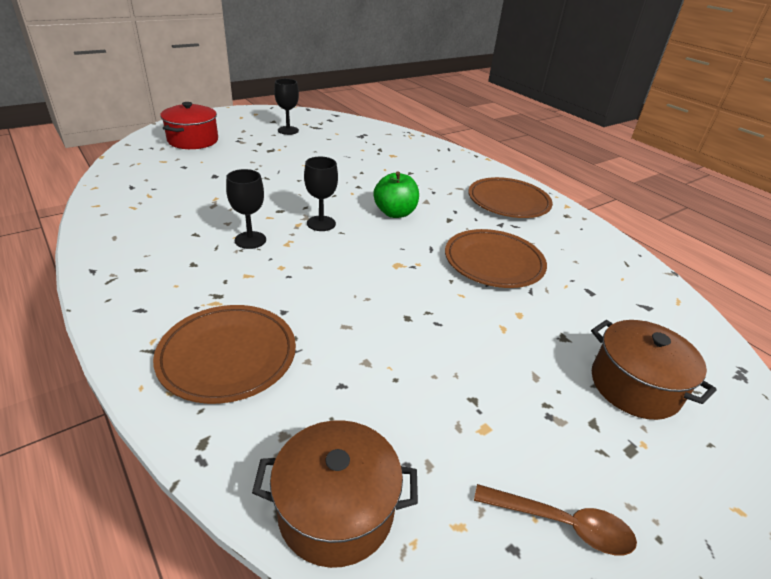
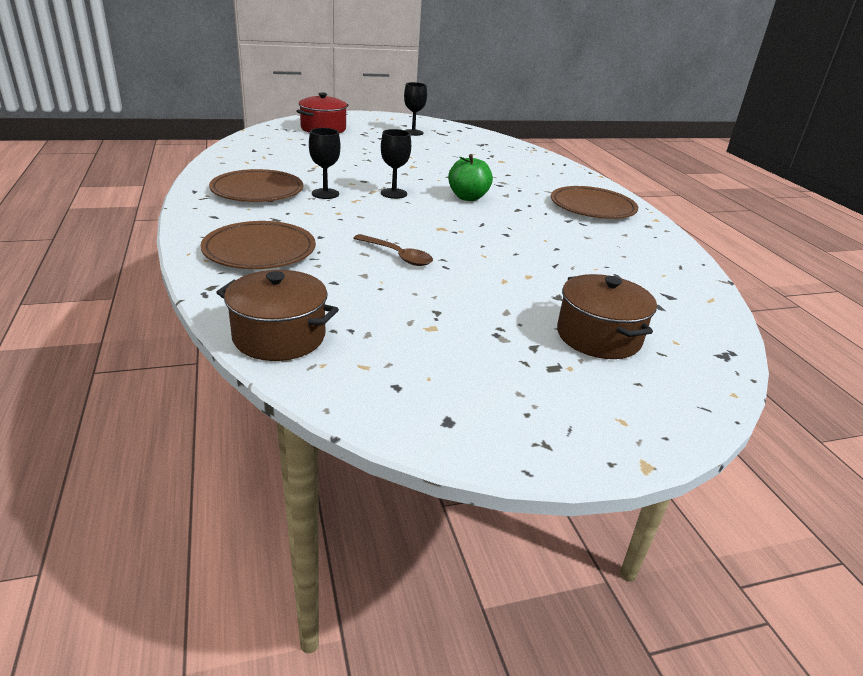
camera: 20 degrees right, 5 degrees down
brown plate [445,229,547,288] -> brown plate moved to [209,169,303,202]
brown spoon [474,484,637,555] -> brown spoon moved to [353,234,433,266]

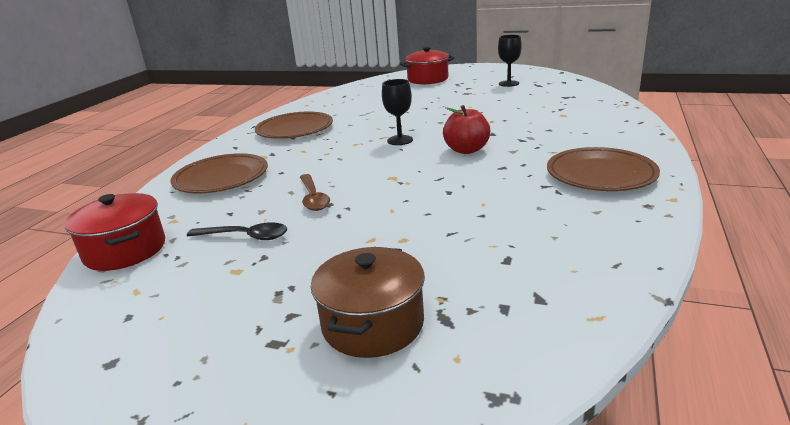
camera: 40 degrees right, 5 degrees down
brown pot [216,270,339,361] -> red pot [65,193,165,271]
black goblet [309,128,340,199] -> none
green apple [448,154,493,201] -> red apple [443,105,490,154]
none -> black spoon [187,222,287,240]

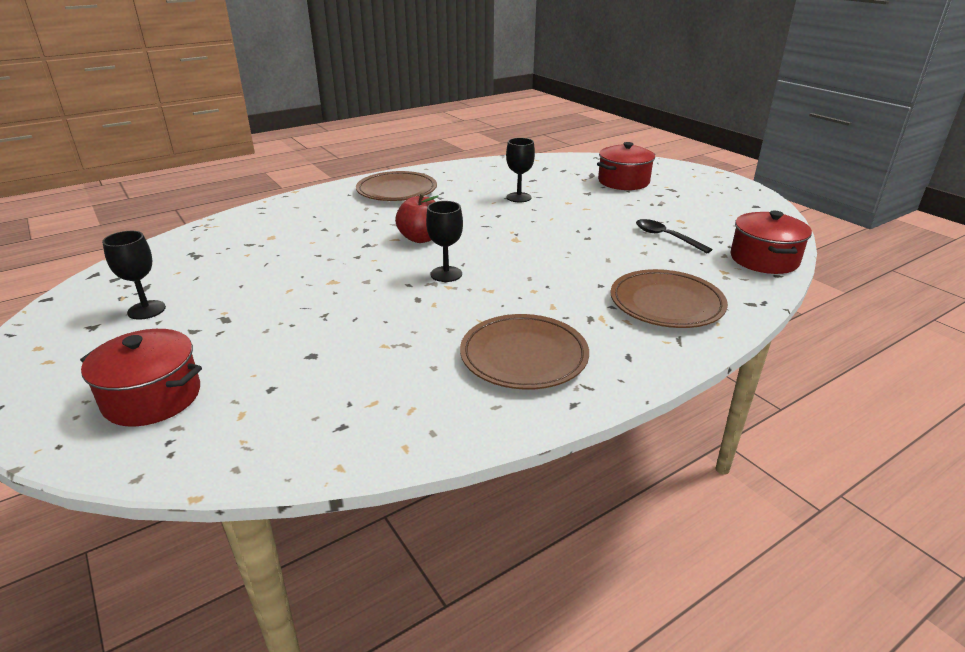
camera: 145 degrees left, 5 degrees up
brown spoon [300,174,330,211] -> none
brown pot [311,247,425,358] -> red pot [597,142,655,190]
none -> black goblet [506,138,535,202]

